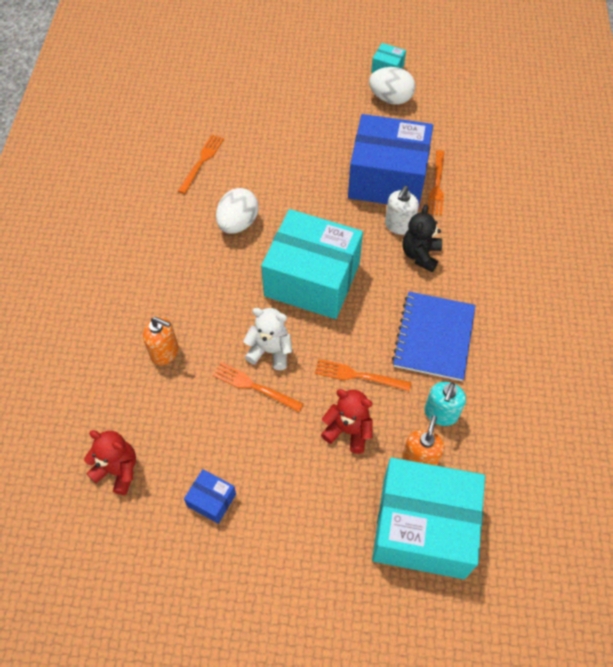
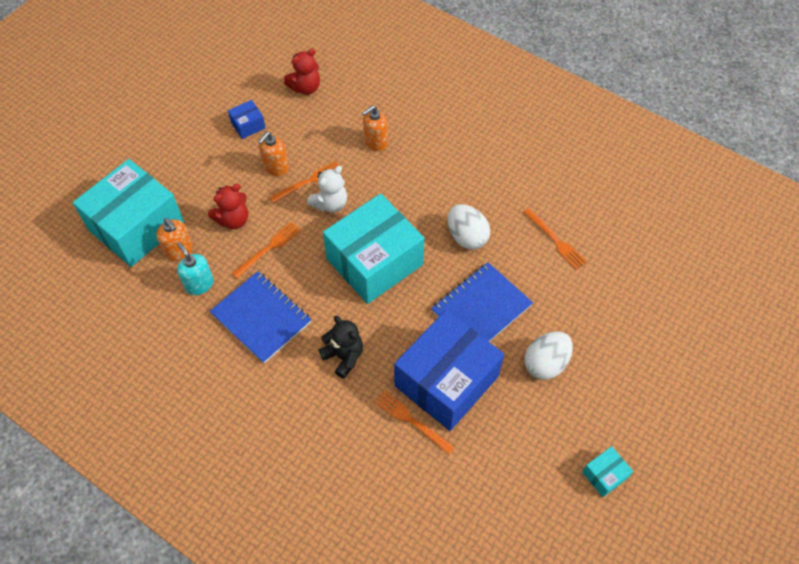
camera: 120 degrees right, 0 degrees up
white egg [369,67,415,105] -> white egg moved to [524,332,573,380]
white soap dispenser [385,186,419,235] -> none
none -> orange soap dispenser [258,132,289,176]
none -> blue notebook [431,262,533,342]

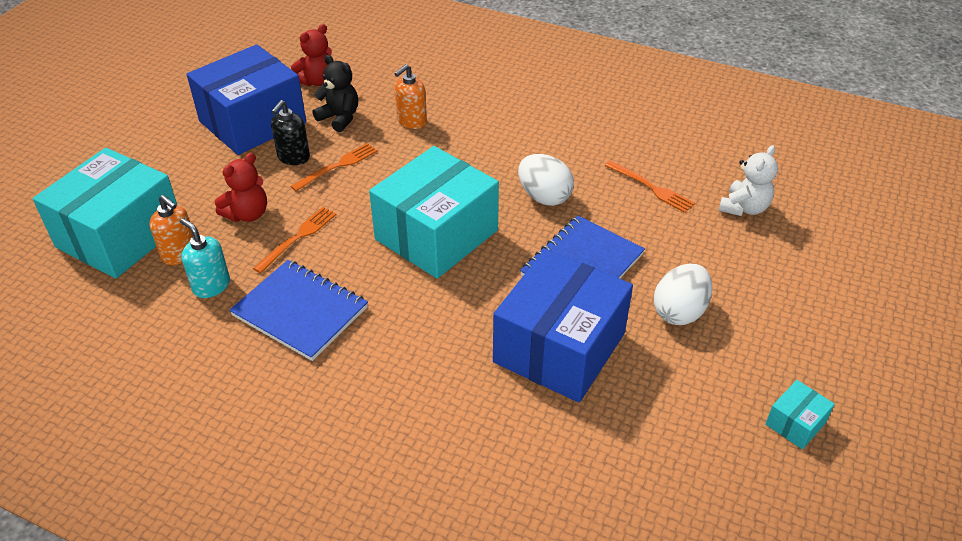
camera: 10 degrees left, 15 degrees down
blue box [228,100,266,139] -> blue box [187,44,306,155], size x2.44
orange soap dispenser [258,132,289,176] -> black soap dispenser [271,100,310,165]
white teddy bear [307,166,347,213] -> white teddy bear moved to [719,145,778,216]
black teddy bear [319,316,363,379] -> black teddy bear moved to [312,55,358,132]
orange fork [374,390,455,454] -> none

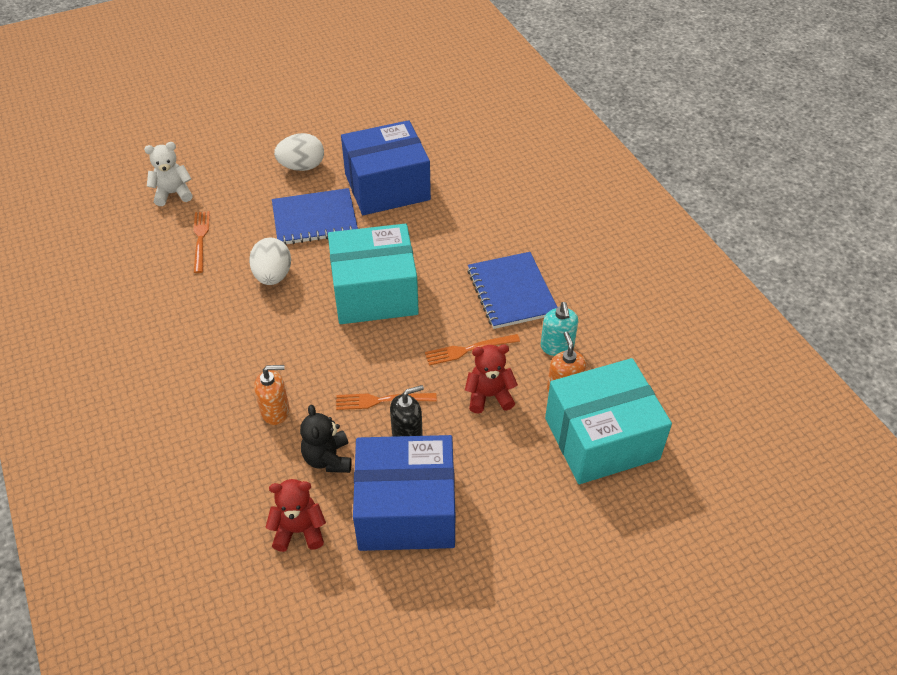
camera: 140 degrees left, 5 degrees up
turquoise box [765,380,835,449] -> none

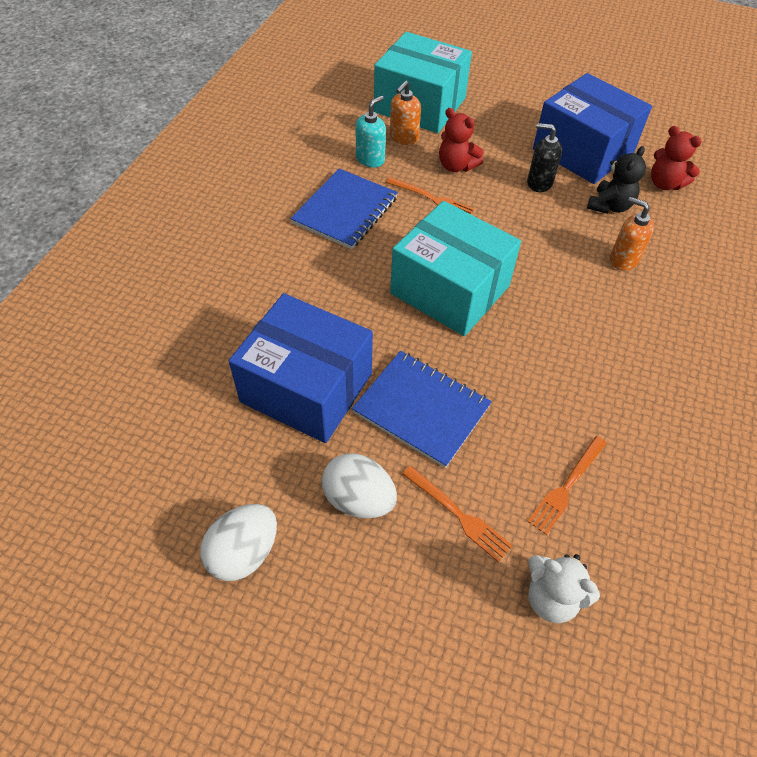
camera: 135 degrees left, 5 degrees up
white egg [249,238,291,285] -> white egg moved to [200,504,277,581]
orange fork [336,393,437,410] -> orange fork moved to [402,466,513,562]

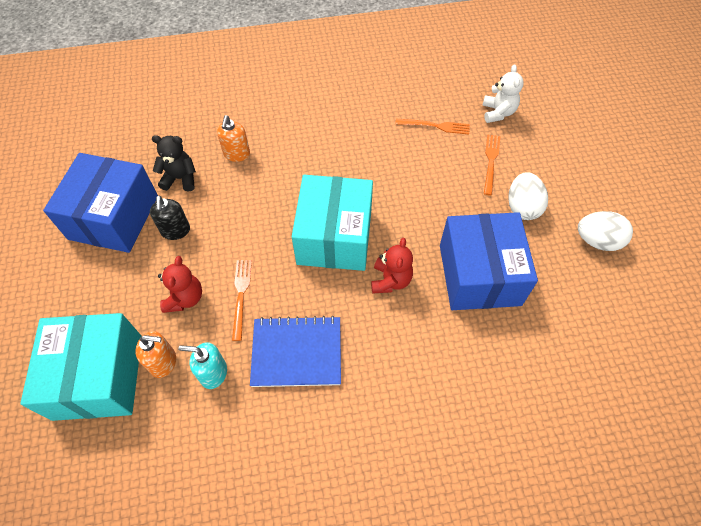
camera: 120 degrees left, 5 degrees up
blue notebook [352,351,492,468] -> none
red teddy bear [651,126,702,190] -> red teddy bear moved to [371,238,413,294]

